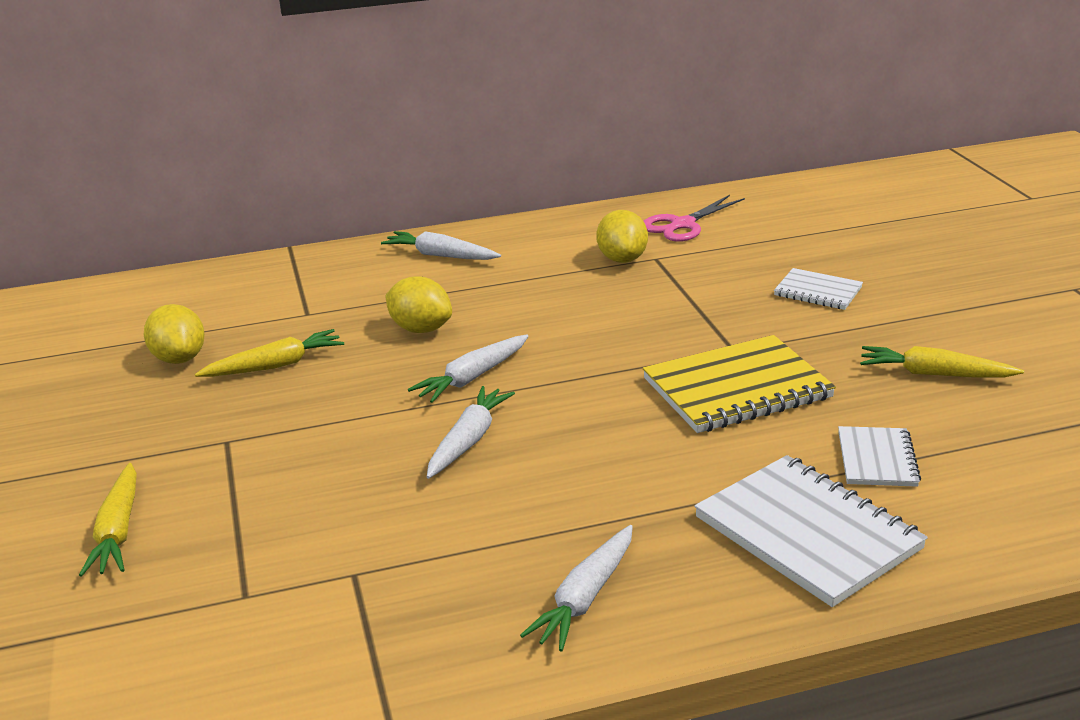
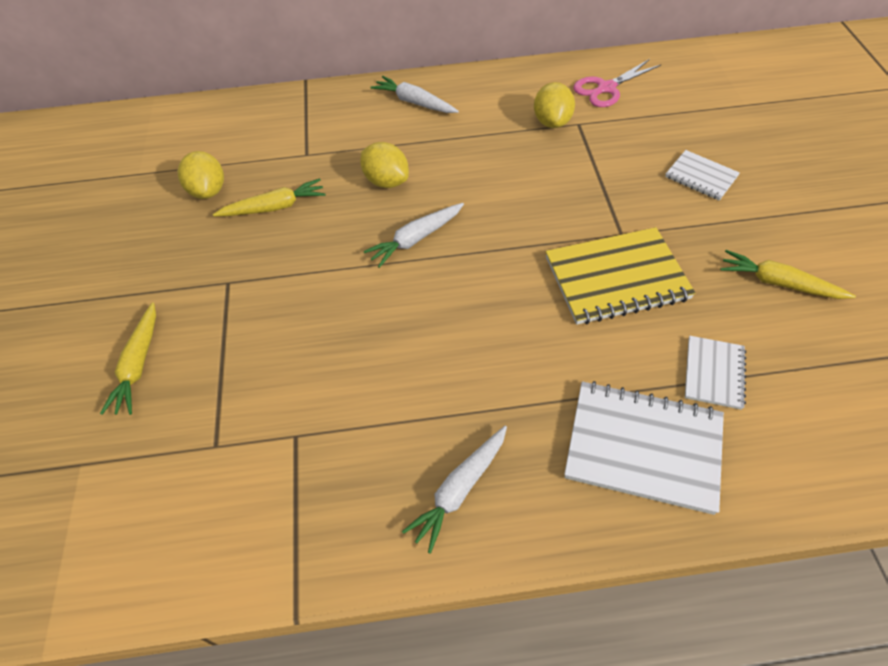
camera: 10 degrees right, 25 degrees up
white carrot [427,386,515,479] -> none
white notebook [694,455,928,607] -> white notebook turned 45 degrees counterclockwise [564,381,724,515]

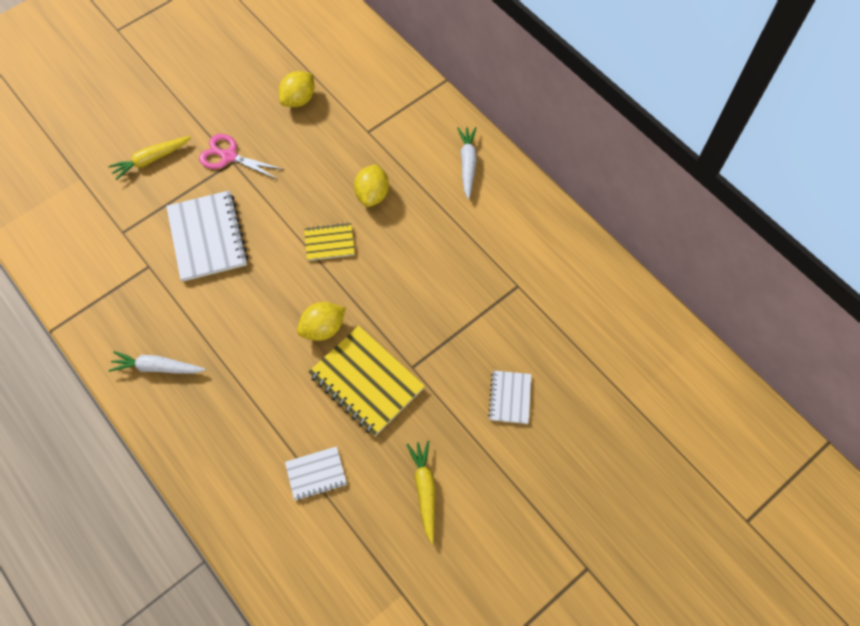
camera: 55 degrees right, 10 degrees up
yellow carrot [213,178,326,216] -> none
white carrot [364,203,464,268] -> yellow notebook [304,223,355,261]
yellow lemon [534,82,575,128] -> yellow lemon moved to [297,302,346,341]
white notebook [564,381,724,515] -> white notebook moved to [166,190,248,282]
pink scissors [573,59,661,107] -> pink scissors moved to [199,134,284,180]

